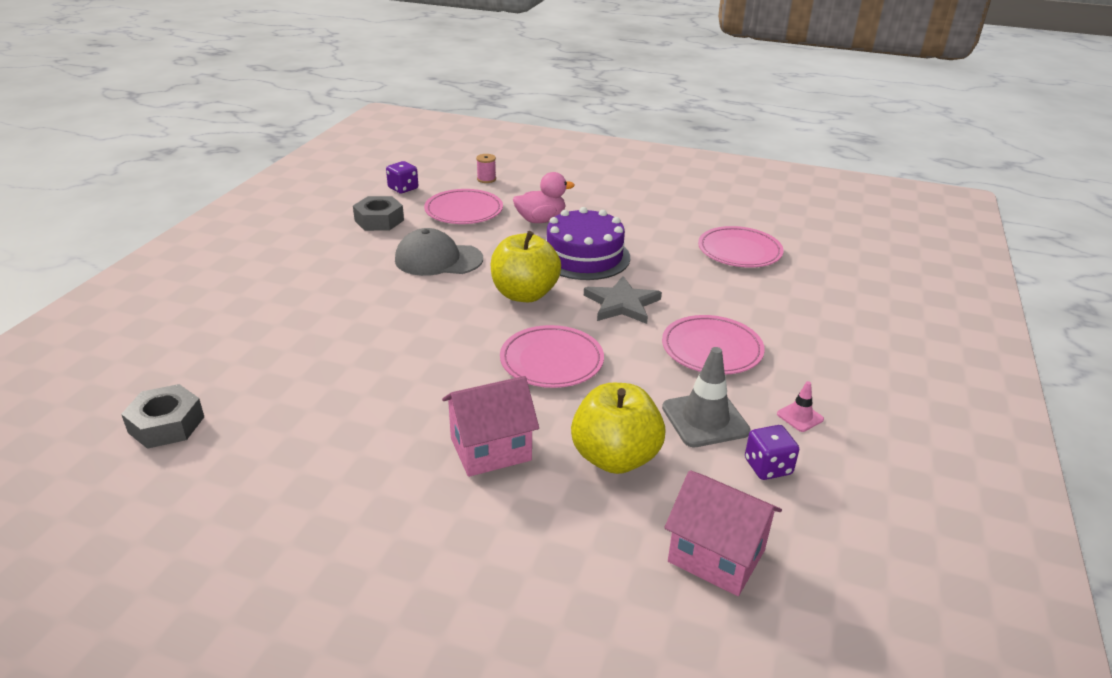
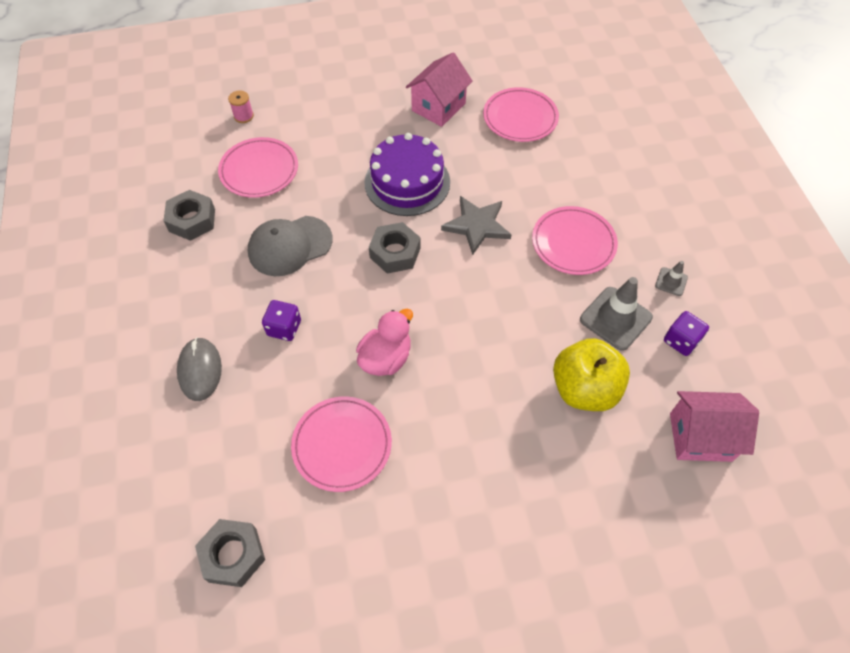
camera: 30 degrees left, 25 degrees up
purple dice [386,161,418,193] -> purple dice moved to [262,300,301,341]
pink house [442,376,539,477] -> pink house moved to [406,52,473,127]
yellow apple [491,231,561,302] -> grey nut [369,222,421,274]
pink plate [500,325,604,388] -> pink plate moved to [291,396,392,492]
pink duck [513,172,575,223] -> pink duck moved to [356,309,413,376]
pink traffic cone [777,381,824,432] -> grey traffic cone [655,261,688,296]
none -> grey mouse [177,337,222,401]

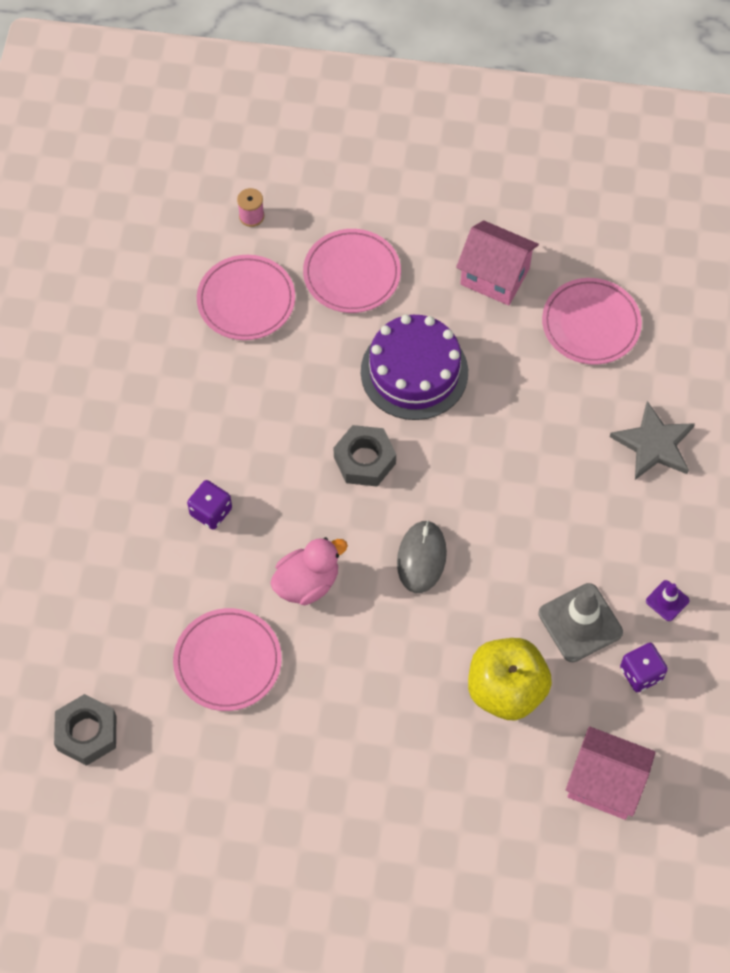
camera: 20 degrees right, 5 degrees up
grey nut [163,190,215,241] -> none
grey mouse [177,337,222,401] -> grey mouse moved to [397,521,447,593]
grey cap [248,216,333,276] -> none
pink house [406,52,473,127] -> pink house turned 60 degrees clockwise [456,220,539,305]
grey star [441,196,512,255] -> grey star moved to [610,401,695,480]
pink plate [532,206,618,275] -> pink plate moved to [303,229,401,313]
grey traffic cone [655,261,688,296] -> purple traffic cone [646,580,689,621]

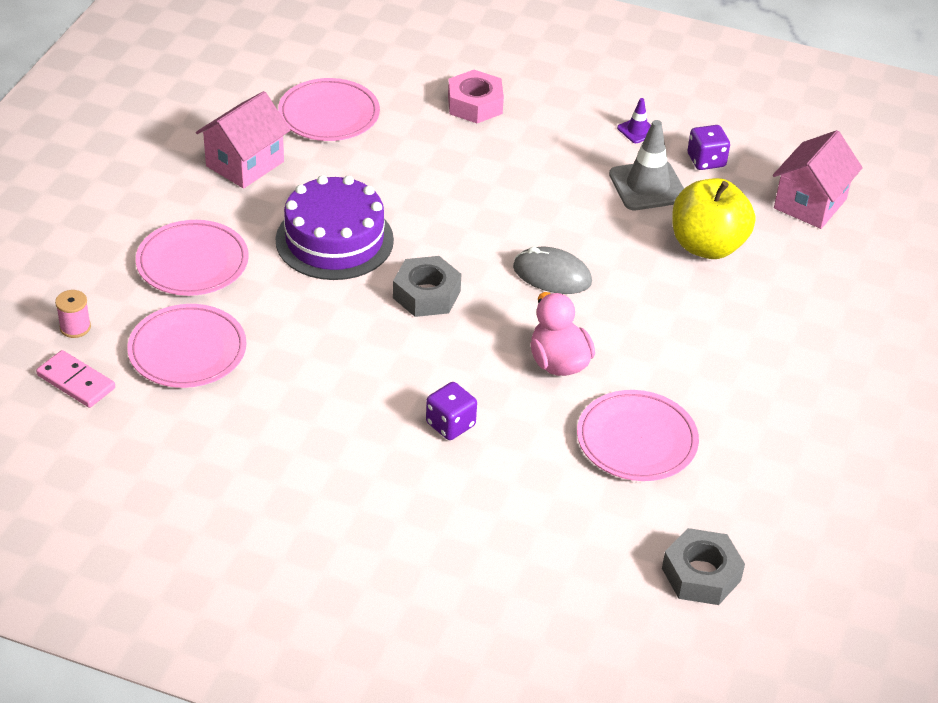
camera: 80 degrees left, 20 degrees down
grey star [610,401,695,480] -> pink nut [448,70,504,123]
none -> pink domino [36,350,115,408]

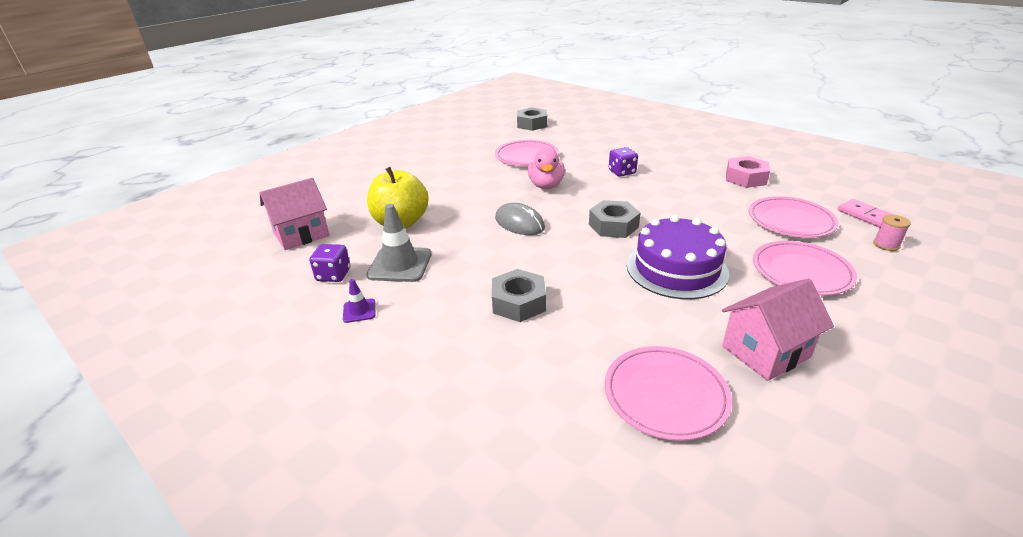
camera: 155 degrees left, 10 degrees down
pink nut [448,70,504,123] -> pink nut moved to [726,156,770,188]
none -> grey nut [492,269,546,322]

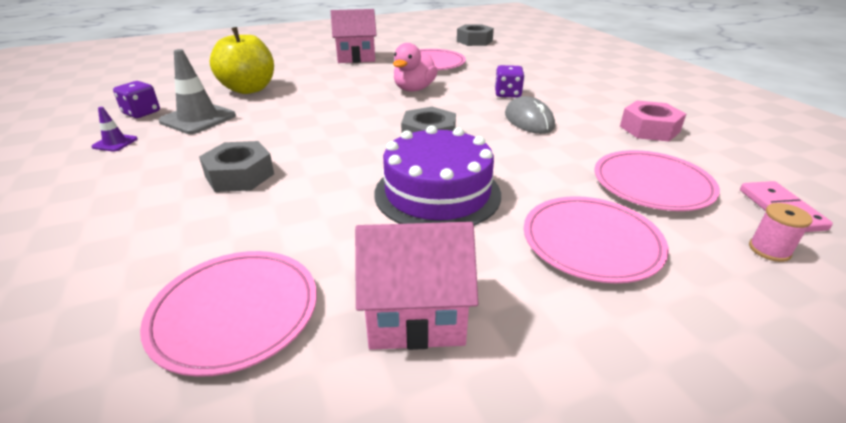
camera: 25 degrees right, 0 degrees up
pink house [259,178,329,250] -> pink house moved to [331,9,377,63]
grey mouse [495,203,545,235] -> grey mouse moved to [505,96,555,134]

